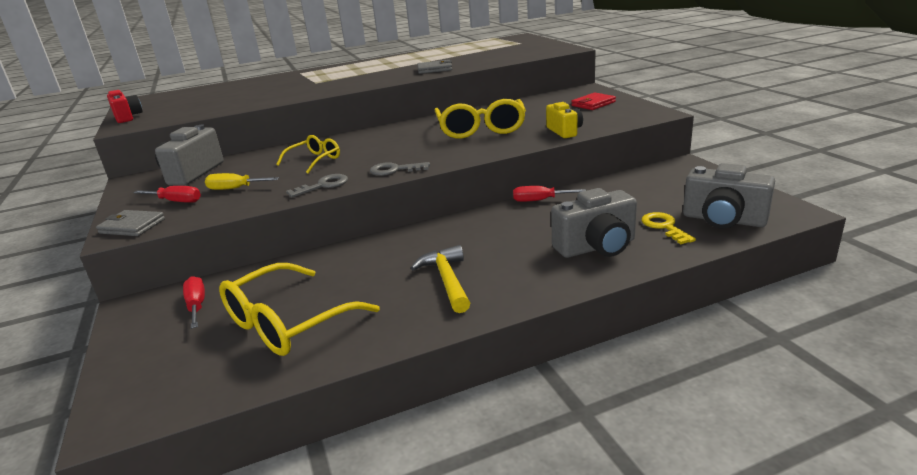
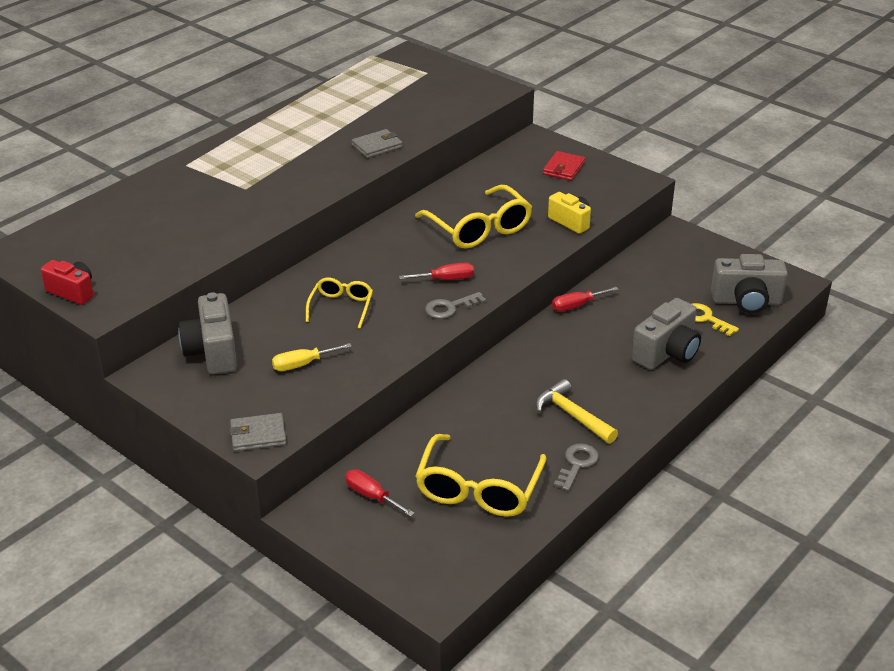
camera: 30 degrees left, 10 degrees up
red screwdriver [133,186,201,203] -> red screwdriver moved to [399,263,474,280]
grey key [286,174,348,198] -> grey key moved to [554,443,599,491]

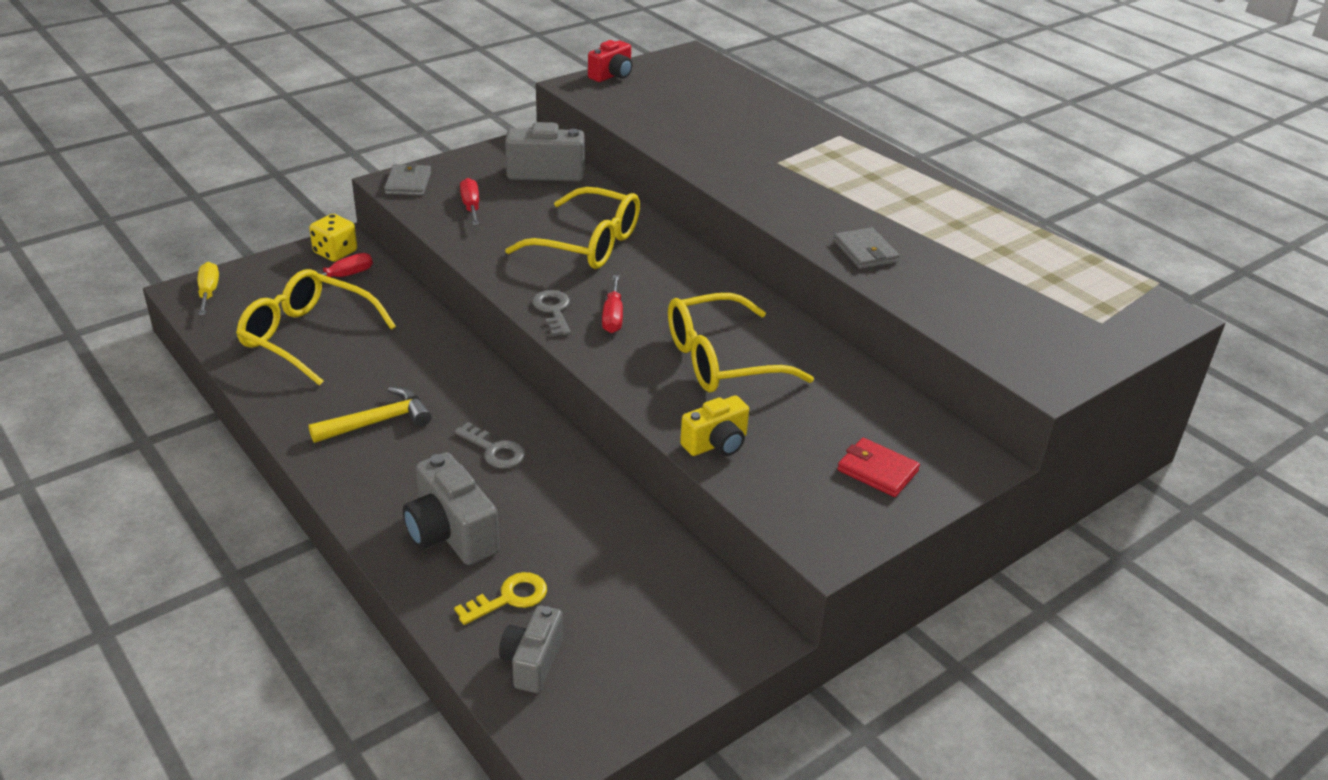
camera: 100 degrees right, 0 degrees up
yellow screwdriver [272,343,352,371] -> yellow screwdriver moved to [198,262,219,315]
yellow glasses [306,278,373,329] -> yellow glasses [505,187,640,269], size x1.74
red screwdriver [552,287,619,311] -> red screwdriver moved to [460,178,479,225]
grey key [554,443,599,491] -> grey key moved to [454,422,525,469]
grey camera [711,254,788,313] -> grey camera [499,605,563,693], size x0.65
none -> yellow dice [309,214,357,262]

